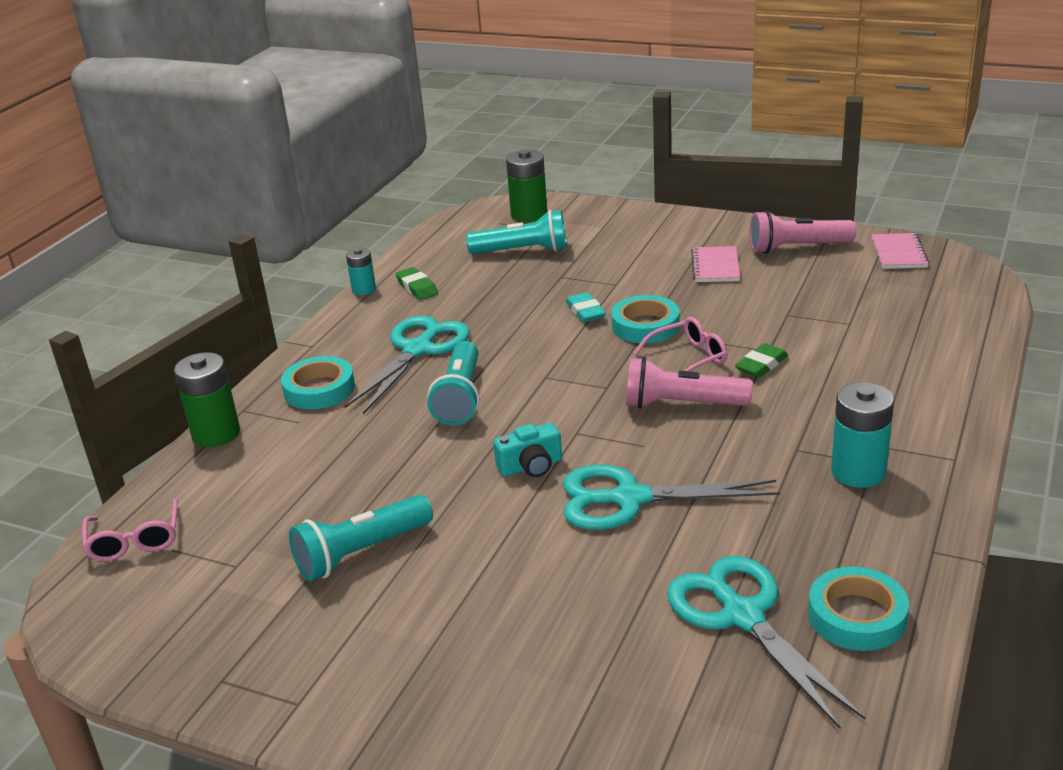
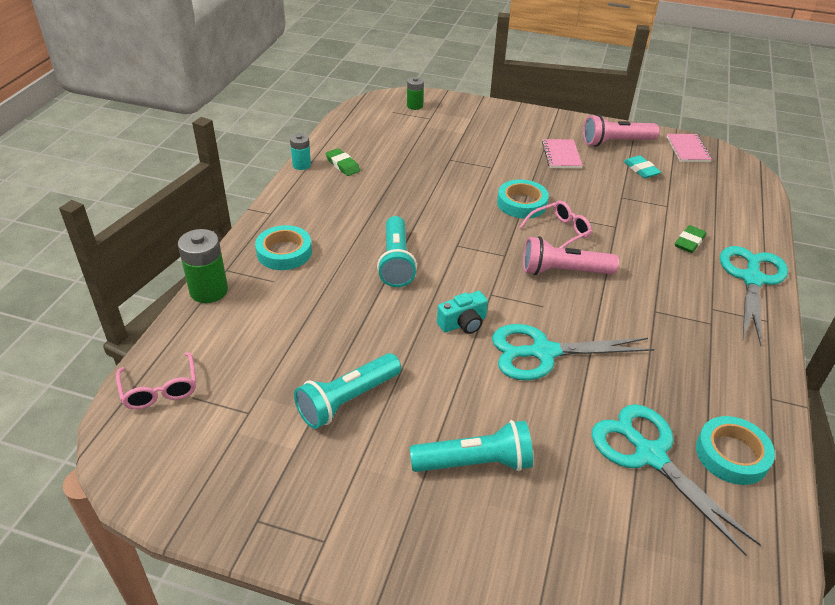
camera: 10 degrees left, 10 degrees up
turquoise scissors [344,316,470,414] -> turquoise scissors moved to [720,246,788,346]
turquoise flashlight [466,210,567,254] -> turquoise flashlight moved to [410,420,533,472]
green battery [506,149,547,222] -> green battery [407,77,424,110], size x0.60
turquoise eraser [566,292,606,323] -> turquoise eraser moved to [624,155,661,178]
green eraser [735,343,788,378] -> green eraser moved to [675,225,706,253]
turquoise battery [831,382,894,488] -> none

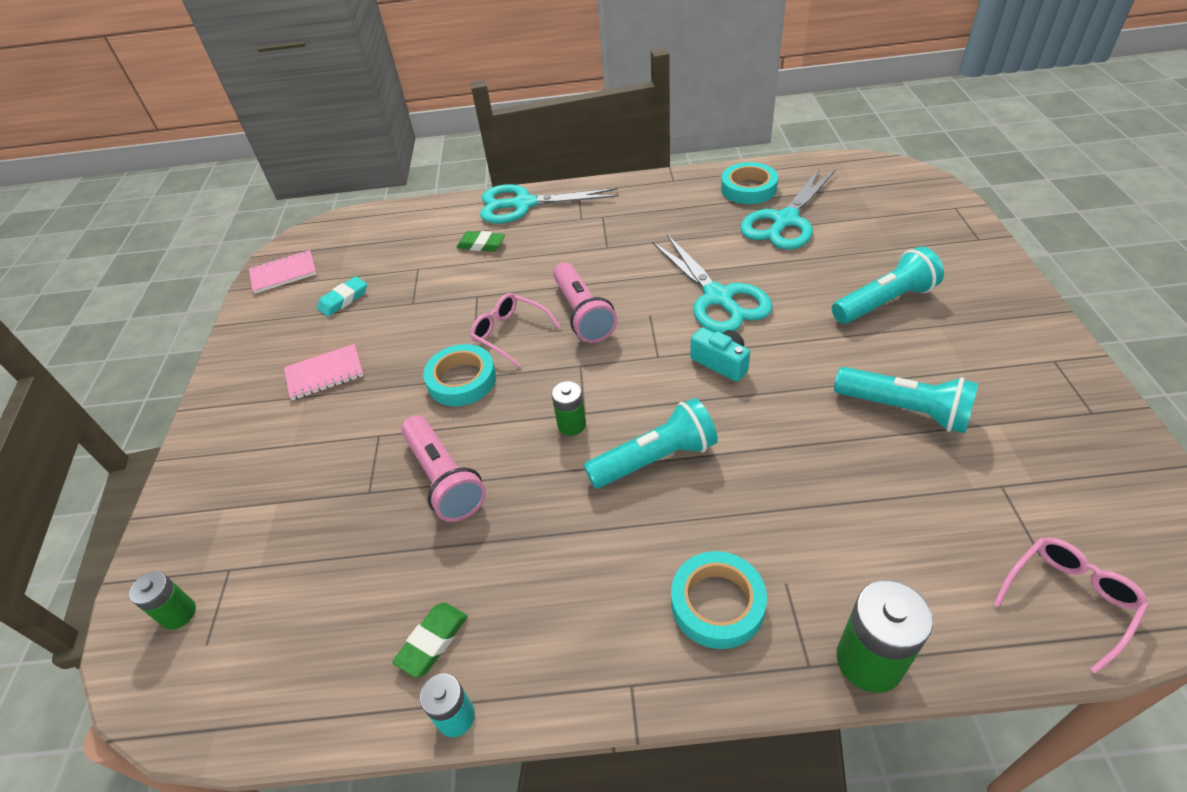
camera: 105 degrees left, 5 degrees up
turquoise flashlight [410,420,533,472] -> turquoise flashlight turned 90 degrees clockwise [832,247,944,324]
pink flashlight [583,114,659,147] -> pink flashlight moved to [401,415,486,522]
none -> green battery [551,381,586,435]

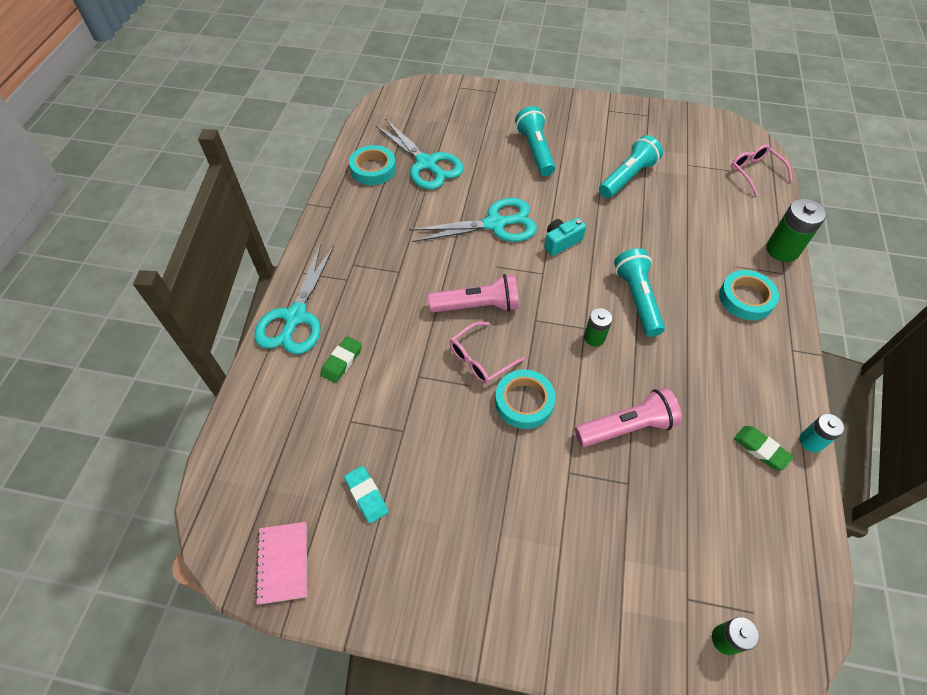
camera: 80 degrees left, 10 degrees up
pink notebook [284,344,364,400] -> none

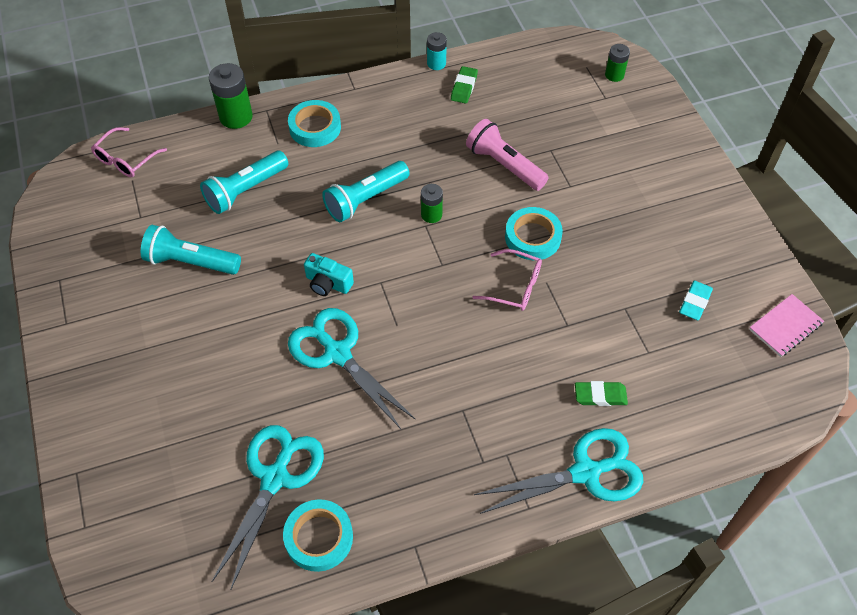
camera: 120 degrees left, 0 degrees up
pink flashlight [428,274,519,313] -> none
turquoise flashlight [515,106,555,176] -> turquoise flashlight moved to [200,151,288,214]

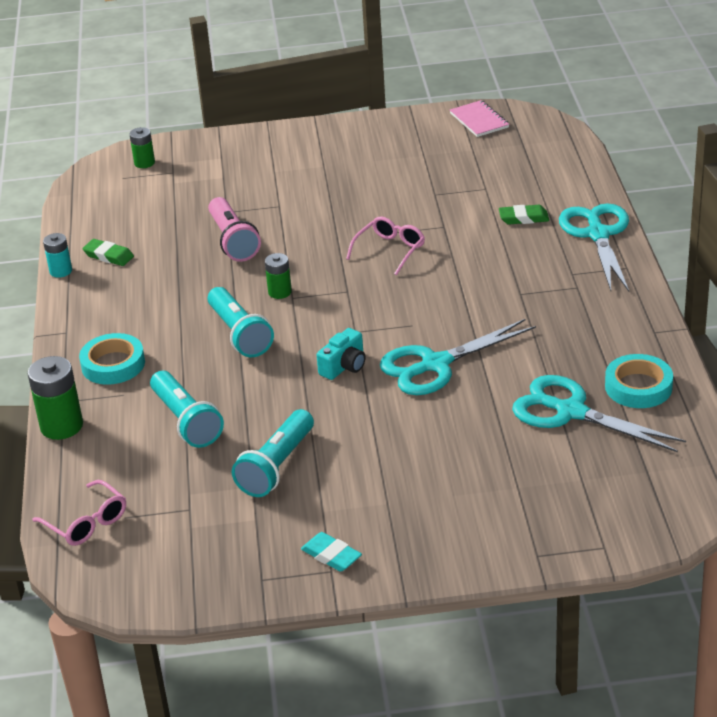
camera: 75 degrees left, 20 degrees down
pink flashlight [466,119,549,191] -> pink flashlight turned 75 degrees counterclockwise [208,197,261,262]
turquoise tape [505,207,563,260] -> none
green eraser [575,381,628,406] -> green eraser turned 75 degrees clockwise [499,205,549,224]
turquoise eraser [679,281,713,320] -> turquoise eraser moved to [301,532,362,572]

